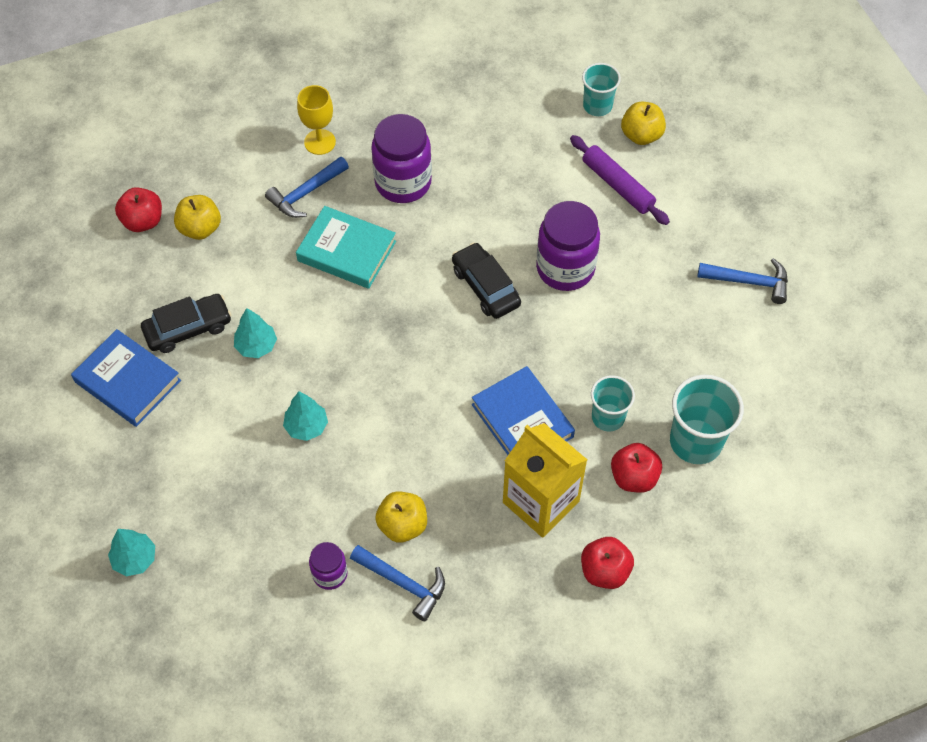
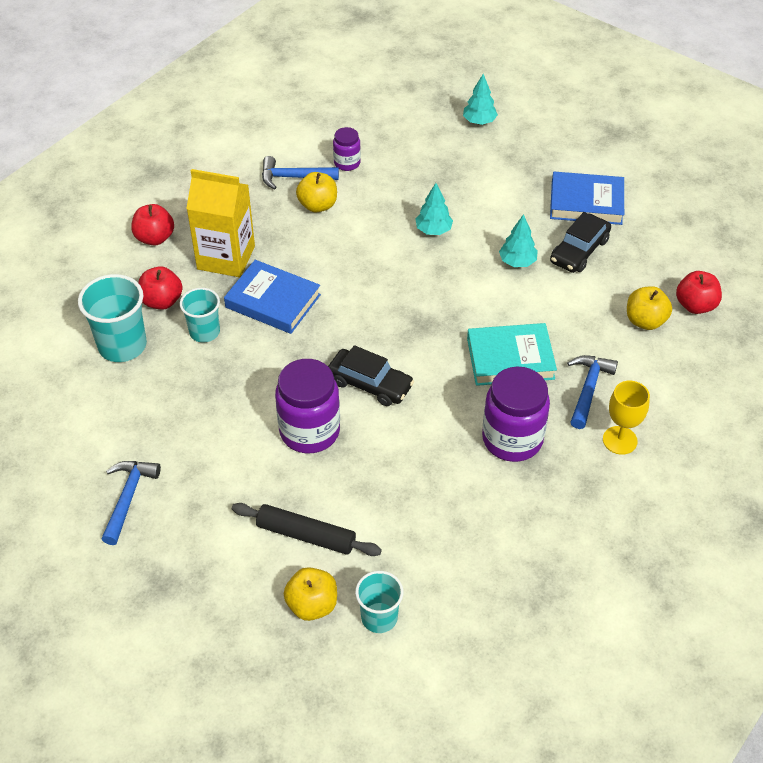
camera: 150 degrees right, 10 degrees down
purple rolling pin [570,135,670,225] -> black rolling pin [232,503,382,556]
blue hammer [697,258,788,304] -> blue hammer turned 120 degrees clockwise [101,461,161,545]

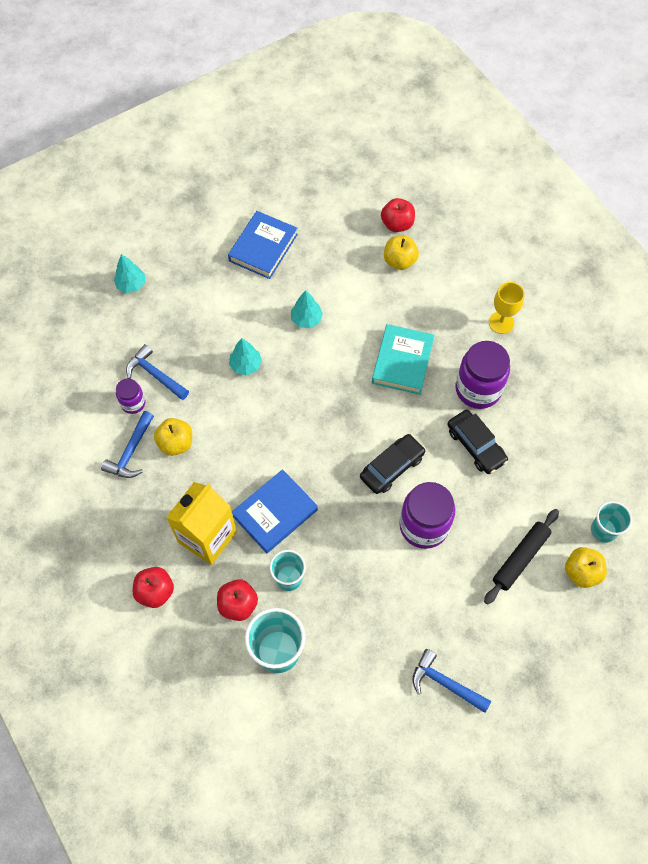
camera: 70 degrees left, 15 degrees up
black car [550,212,611,273] -> black car moved to [447,409,508,474]
blue hammer [567,355,618,429] -> blue hammer moved to [126,344,189,400]

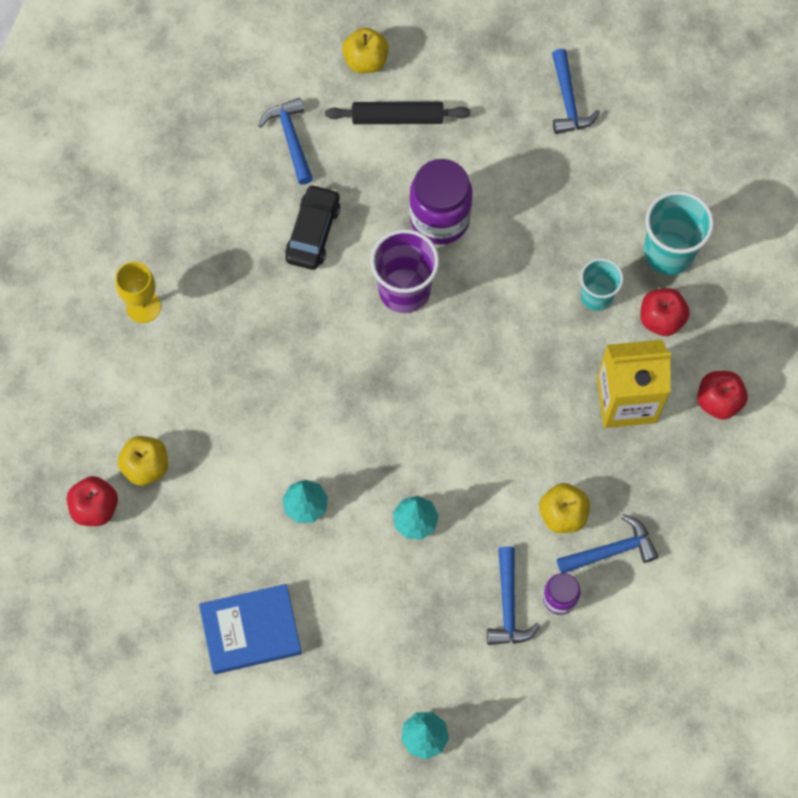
camera: 130 degrees left, 5 degrees up
blue book [232,469,318,553] -> none
black car [360,434,426,494] -> purple cup [370,229,439,313]
turquoise book [372,324,435,395] -> none
purple jar [455,341,510,409] -> none
turquoise cup [591,501,632,543] -> none
none -> blue hammer [258,98,313,185]

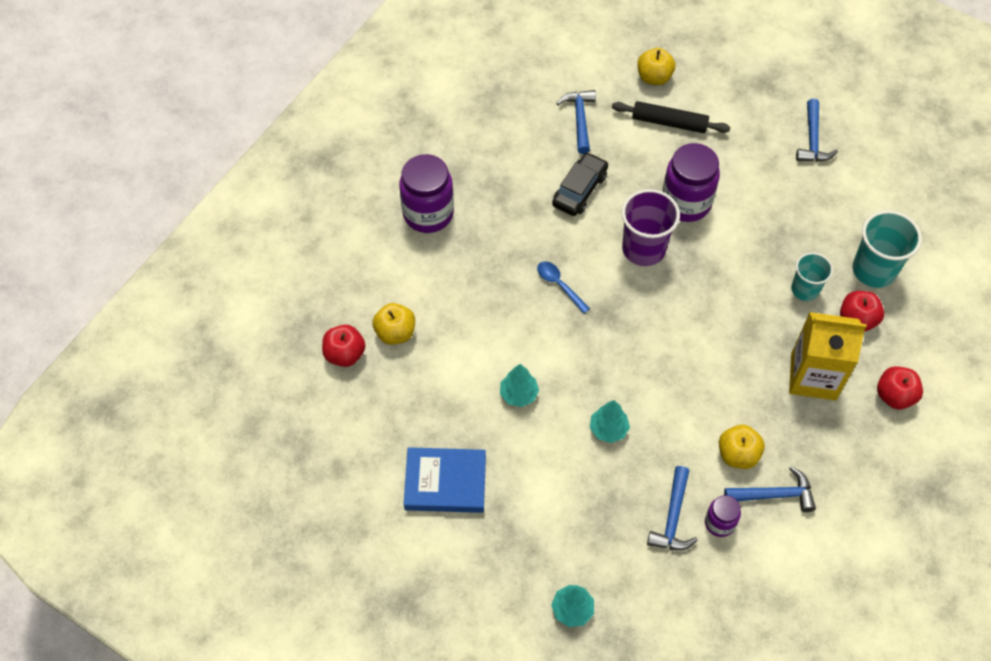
camera: 15 degrees right, 10 degrees down
yellow goblet [115,262,161,323] -> purple jar [399,154,454,233]
none -> blue spoon [537,261,590,314]

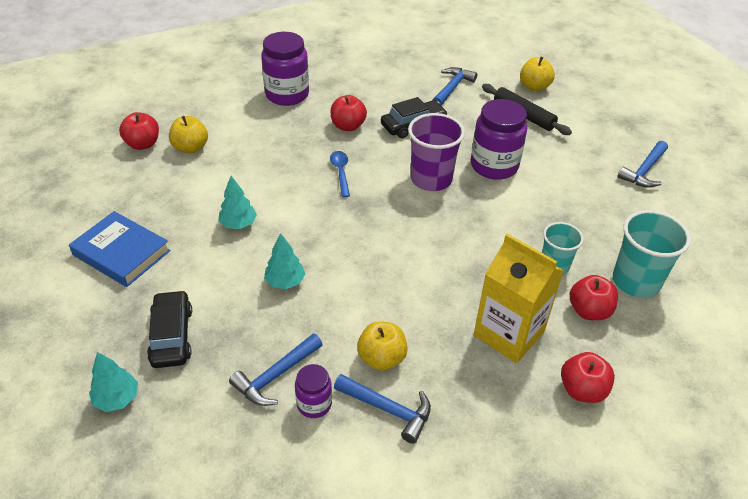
camera: 30 degrees right, 15 degrees down
none -> black car [147,290,192,368]
none -> red apple [330,95,367,131]

